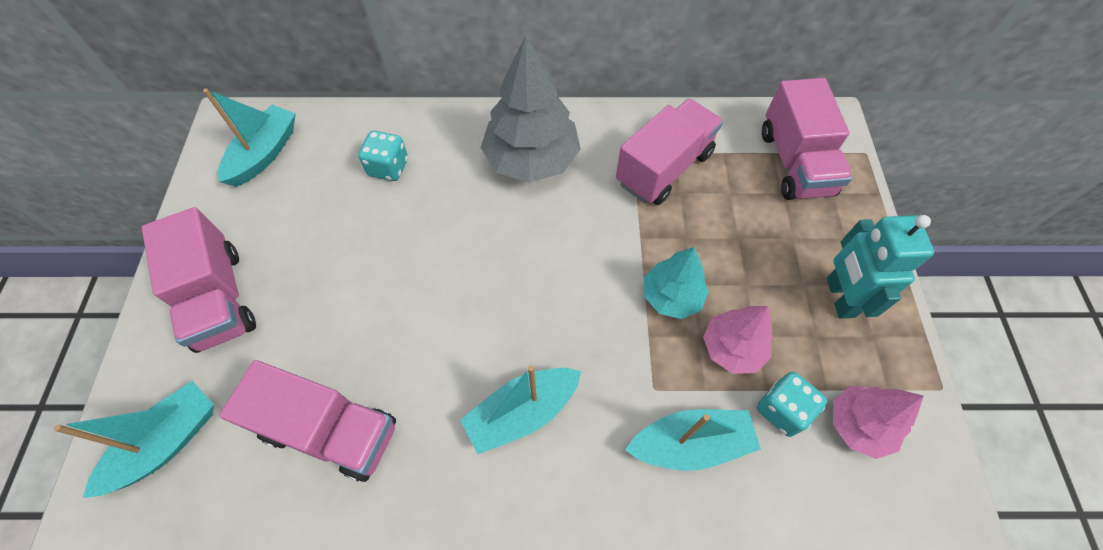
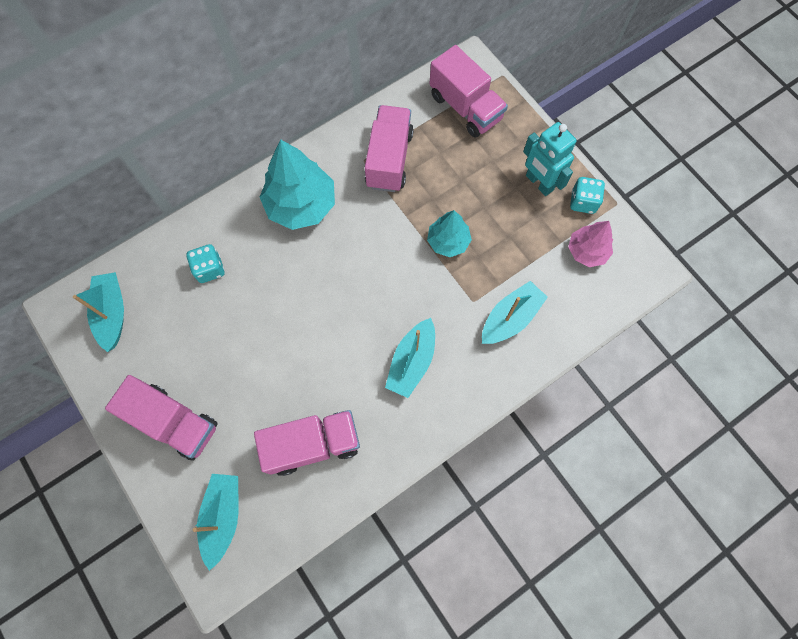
camera: 35 degrees left, 10 degrees up
grey tree [481,35,581,183] -> turquoise tree [260,140,335,230]
pink tree [703,306,773,374] -> none
turquoise dice [757,372,827,437] -> turquoise dice moved to [570,177,605,214]

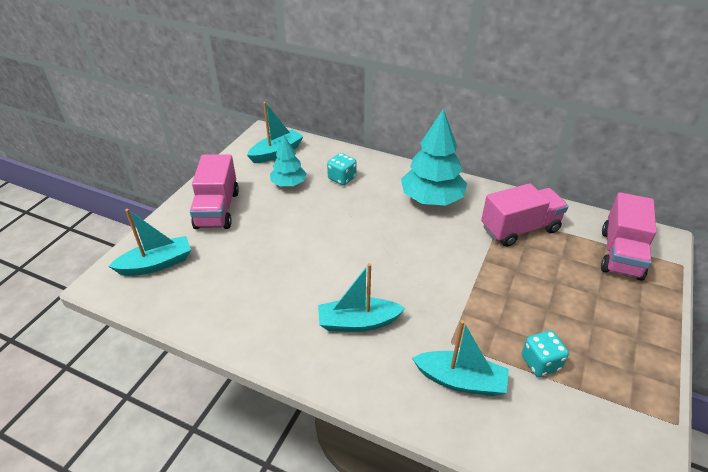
camera: 60 degrees right, 30 degrees down
pink truck [254,410,360,476] -> none
turquoise tree [427,210,472,257] -> turquoise tree moved to [270,136,307,186]
turquoise robot [523,122,577,196] -> none
pink tree [568,221,613,267] -> none
turquoise dice [570,177,605,214] -> turquoise dice moved to [522,330,569,377]

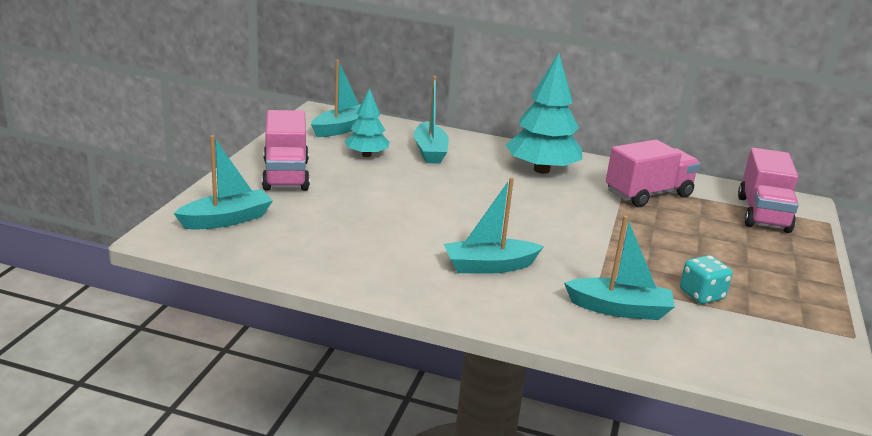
camera: 10 degrees left, 15 degrees down
turquoise dice [327,153,357,185] -> turquoise boat [414,76,449,164]

